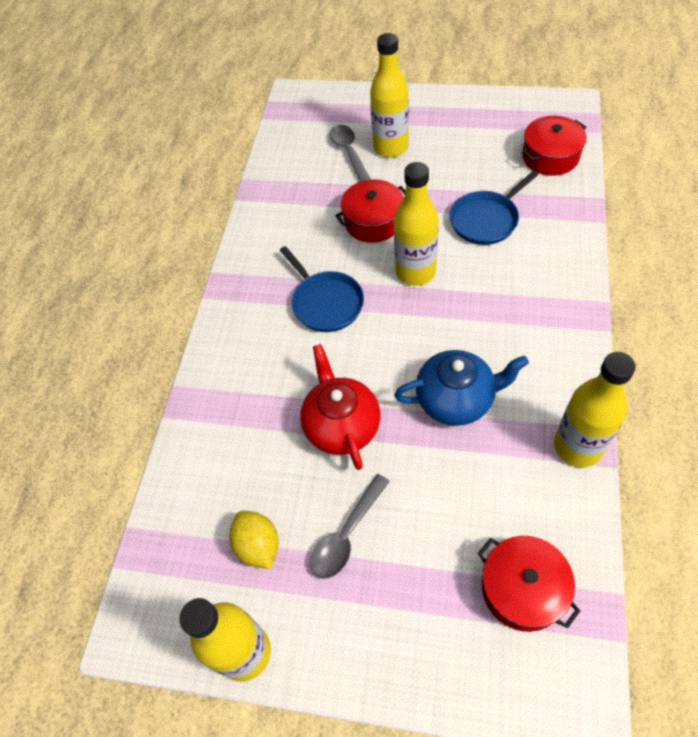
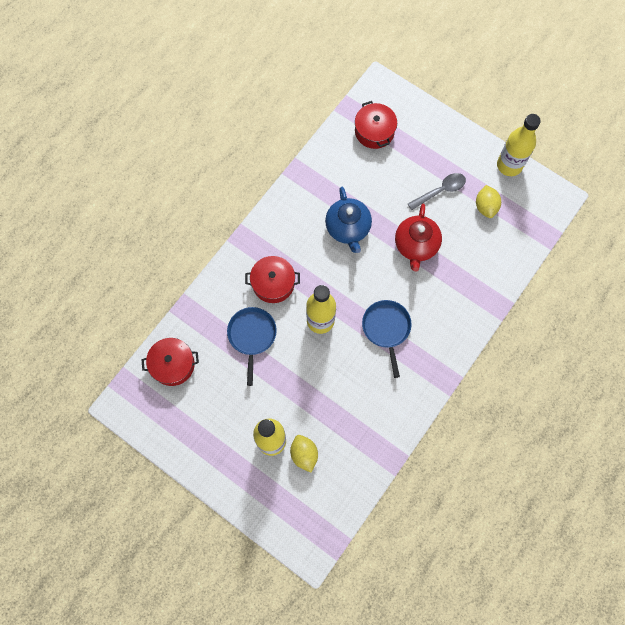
camera: 160 degrees left, 15 degrees up
grey spoon [330,125,371,182] -> yellow lemon [290,435,318,473]
red pot [335,179,406,243] -> red pot moved to [245,256,300,303]
blue teapot [394,350,529,426] -> blue teapot turned 120 degrees counterclockwise [325,187,372,253]
blue pan [450,170,539,245] -> blue pan turned 75 degrees counterclockwise [227,307,277,386]
yellow bottle [554,352,636,468] -> none

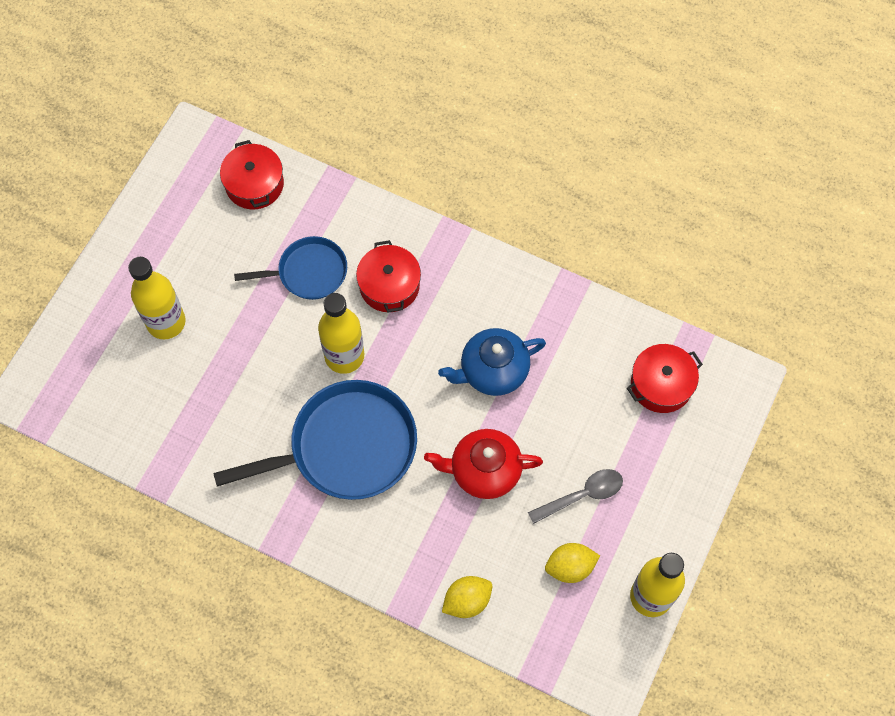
camera: 80 degrees right, 5 degrees down
yellow lemon [290,435,318,473] -> yellow lemon moved to [442,576,492,618]
blue pan [362,300,412,378] -> blue pan [213,380,417,500], size x1.73
grey spoon [408,173,466,210] -> grey spoon turned 75 degrees counterclockwise [528,469,623,524]

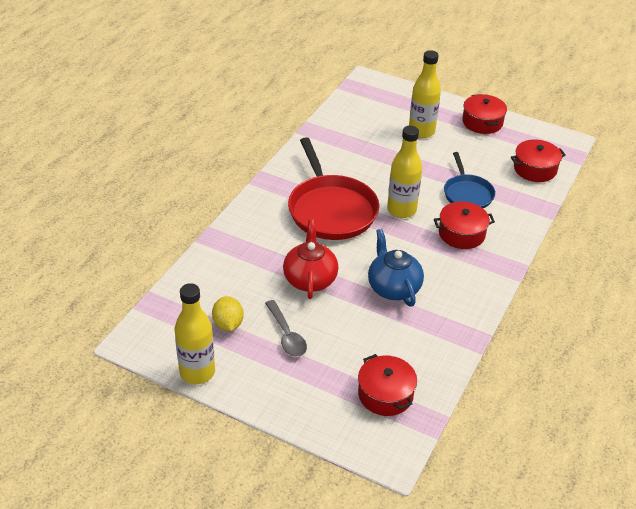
camera: 90 degrees right, 25 degrees down
blue pan [213,380,417,500] -> red pan [288,137,379,240]
yellow lemon [442,576,492,618] -> none
none -> red pot [462,94,507,134]

